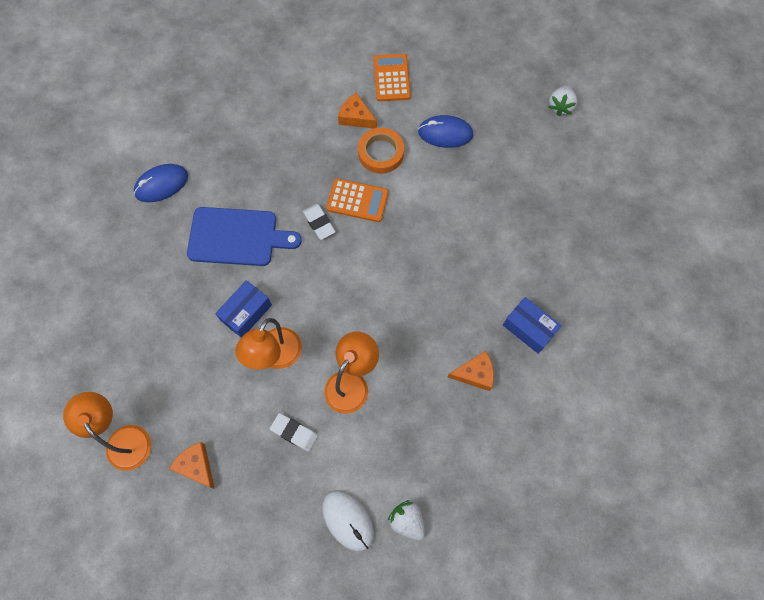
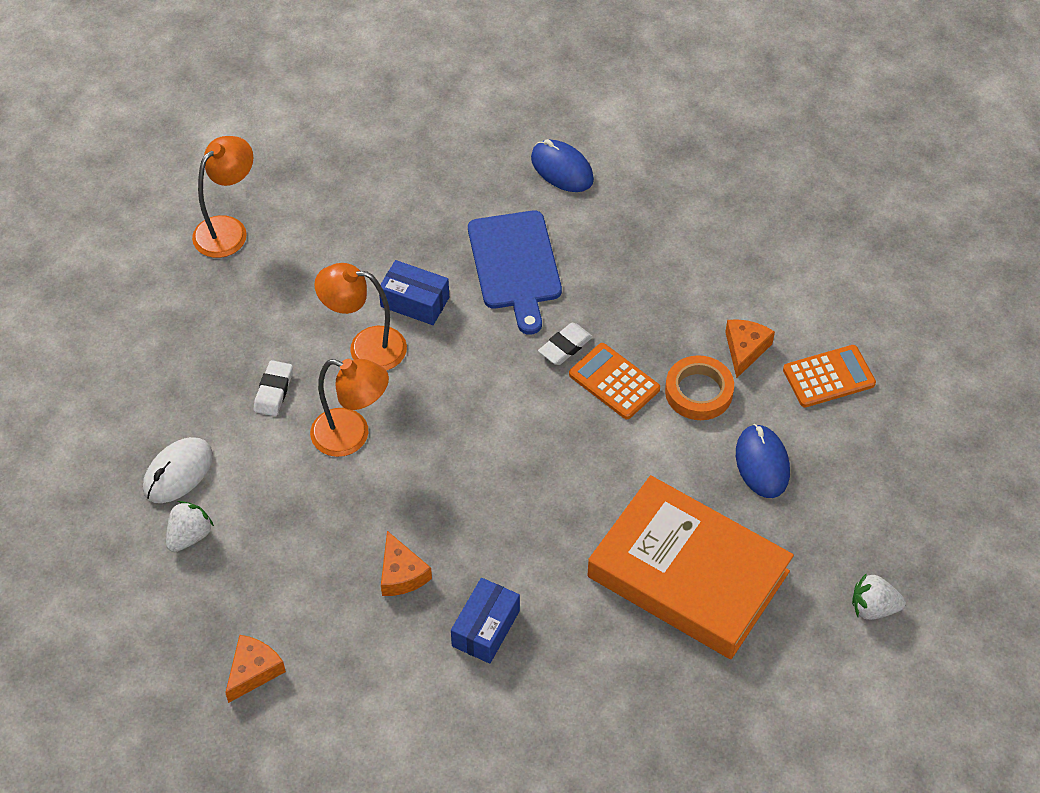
camera: 75 degrees right, 15 degrees down
orange cheese [169,442,215,489] -> orange cheese moved to [225,635,286,703]
orange calculator [326,178,389,222] -> orange calculator turned 135 degrees clockwise [569,343,660,419]
none -> orange book [587,475,794,659]

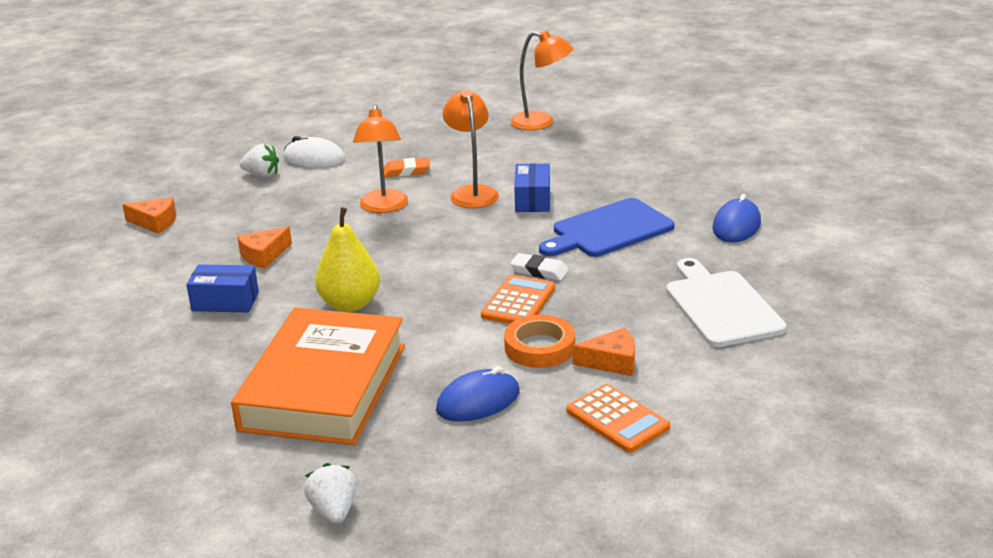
camera: 70 degrees right, 25 degrees down
white eraser [254,360,293,416] -> orange eraser [384,158,430,177]
none -> yellow pear [315,207,380,312]
none -> white cutting board [666,258,786,347]

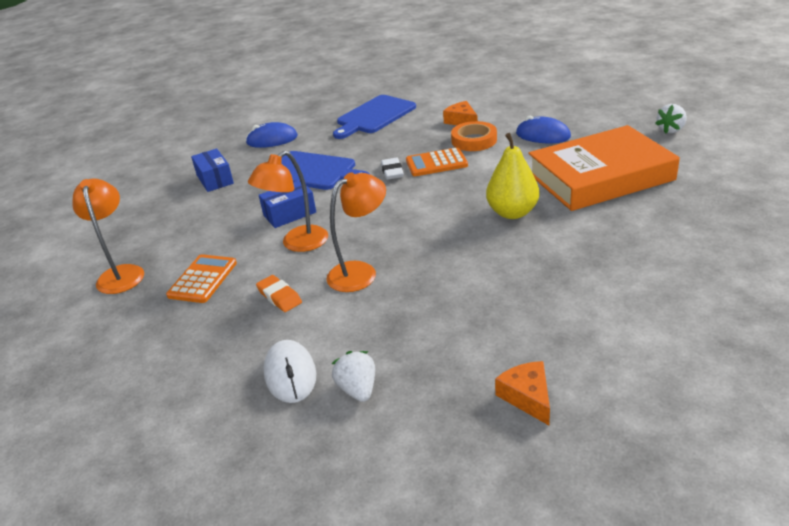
camera: 120 degrees left, 5 degrees up
blue box [186,264,259,312] -> blue box moved to [191,149,234,192]
orange cheese [237,227,292,269] -> none
orange calculator [566,384,670,453] -> orange calculator moved to [166,254,237,303]
white cutting board [666,258,786,347] -> blue cutting board [333,95,416,139]

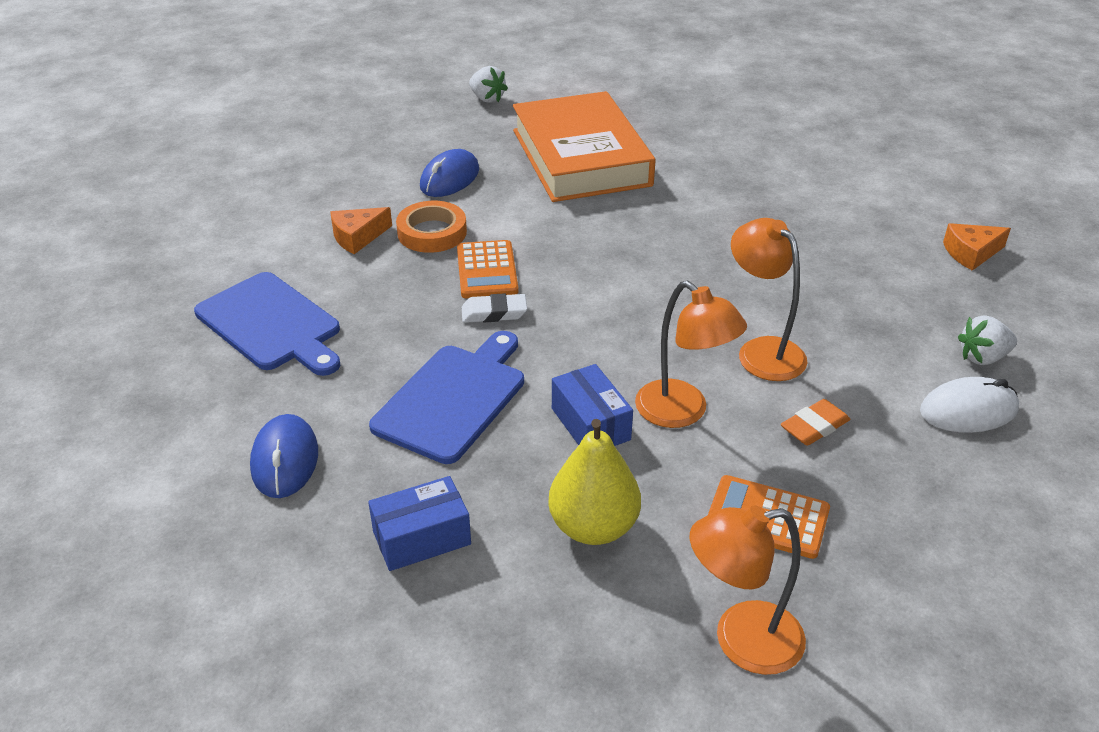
camera: 90 degrees left, 5 degrees up
yellow pear [486,133,539,219] -> yellow pear moved to [548,419,641,545]

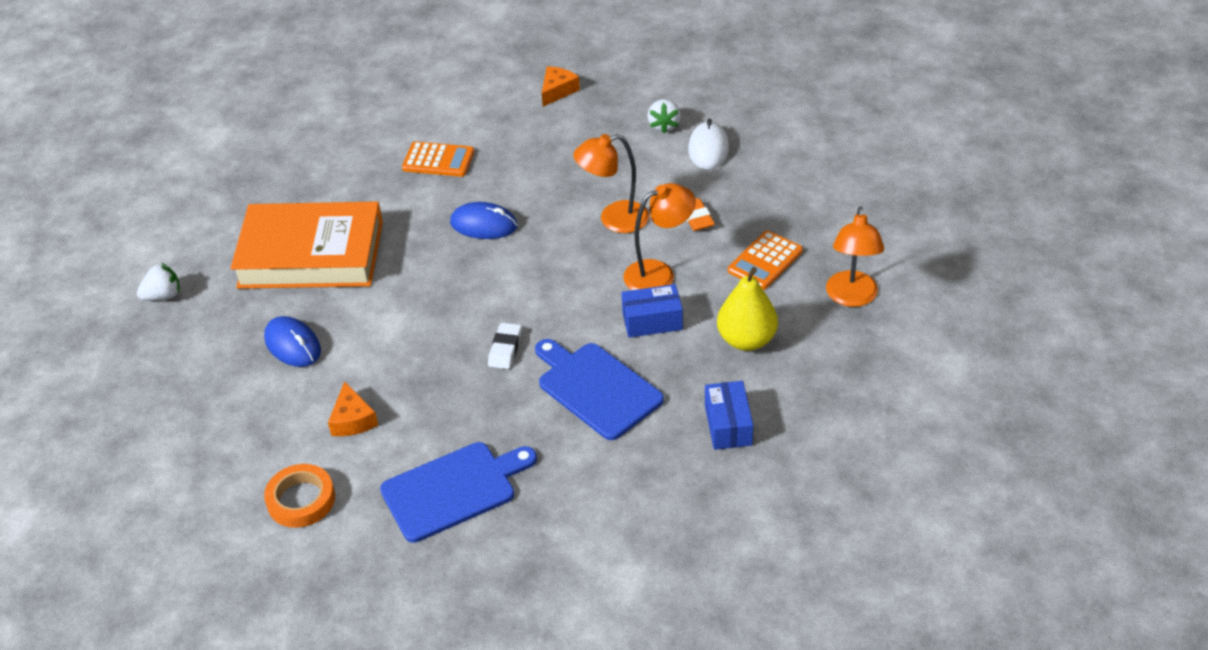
camera: 70 degrees left, 5 degrees up
blue mouse [250,414,318,498] -> blue mouse moved to [450,202,517,239]
orange tape [396,201,467,253] -> orange tape moved to [264,464,335,528]
orange calculator [457,240,518,298] -> orange calculator moved to [402,142,474,177]
orange cheese [943,223,1011,271] -> orange cheese turned 150 degrees counterclockwise [542,66,580,107]

